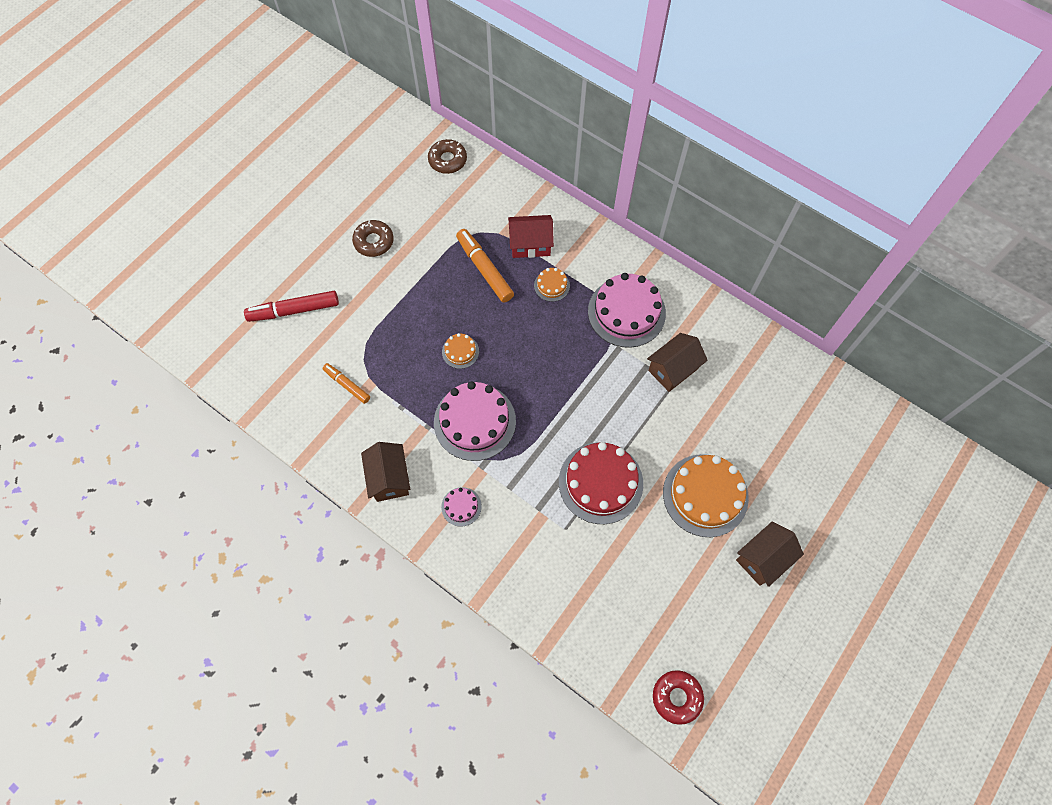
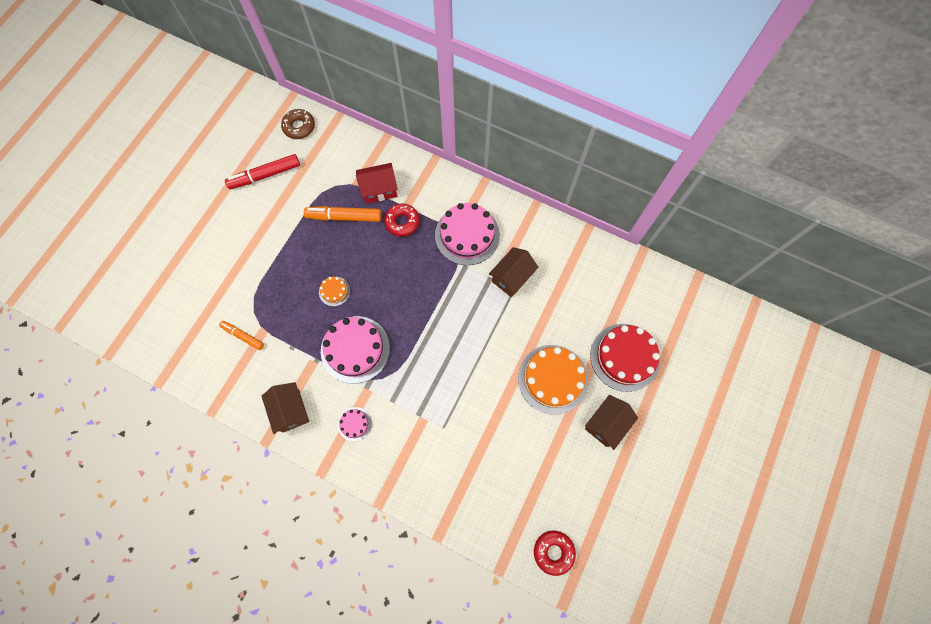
camera: 10 degrees left, 5 degrees up
red marker [244,291,339,322] -> red marker moved to [225,154,300,189]
brown donut [352,220,394,257] -> none
orange marker [456,229,514,303] -> orange marker turned 45 degrees counterclockwise [304,206,381,222]
orange cake [534,268,570,302] -> red donut [384,203,419,237]
red cake [559,442,643,524] -> red cake moved to [590,324,660,392]

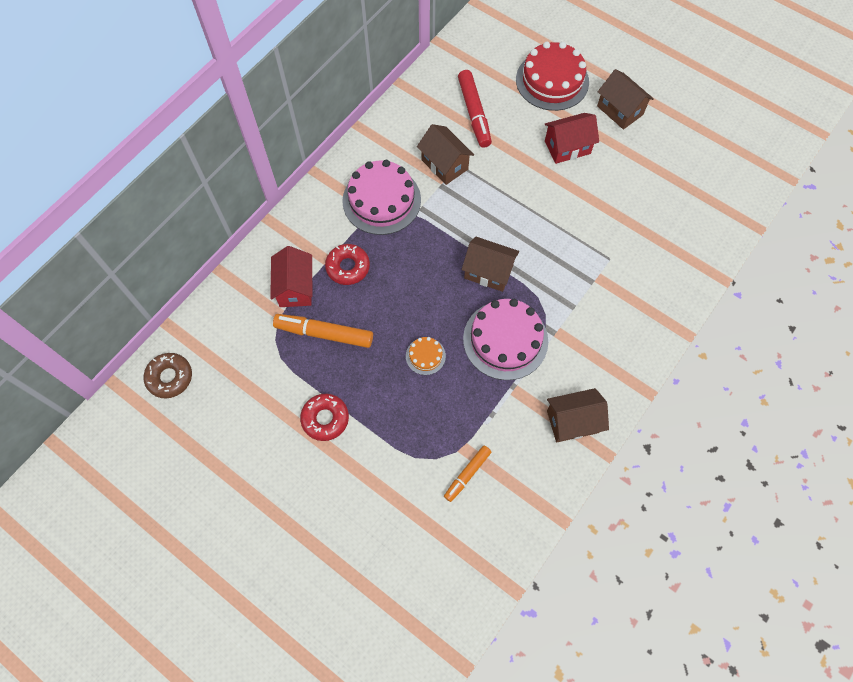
camera: 80 degrees left, 5 degrees down
red marker [225,154,300,189] -> red marker moved to [458,70,492,148]
orange marker [304,206,381,222] -> orange marker turned 90 degrees clockwise [273,314,373,348]
pink cake [338,407,372,441] -> none
orange cake [518,345,588,415] -> red house [545,113,599,164]
red donut [534,531,576,576] -> red donut moved to [300,394,349,441]
none -> brown house [462,236,519,292]

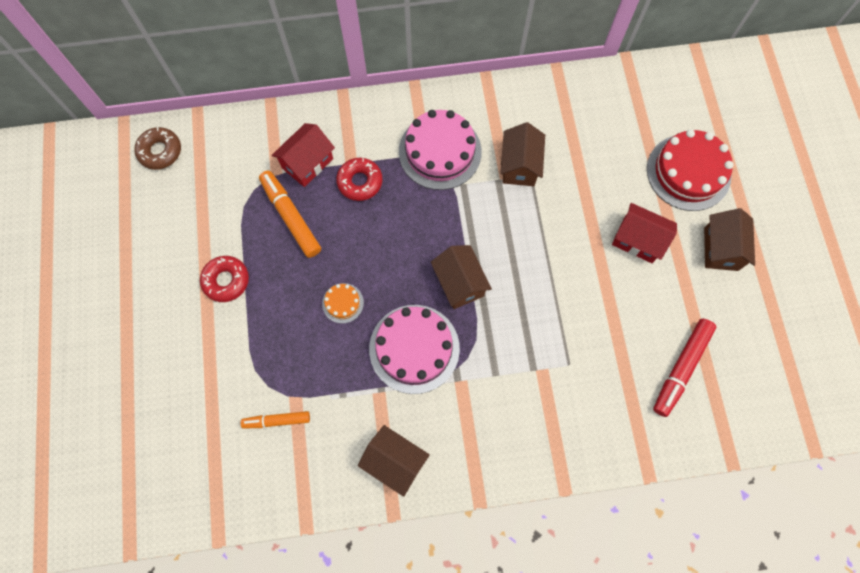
camera: 45 degrees right, 5 degrees up
red marker [458,70,492,148] -> red marker moved to [653,319,716,417]

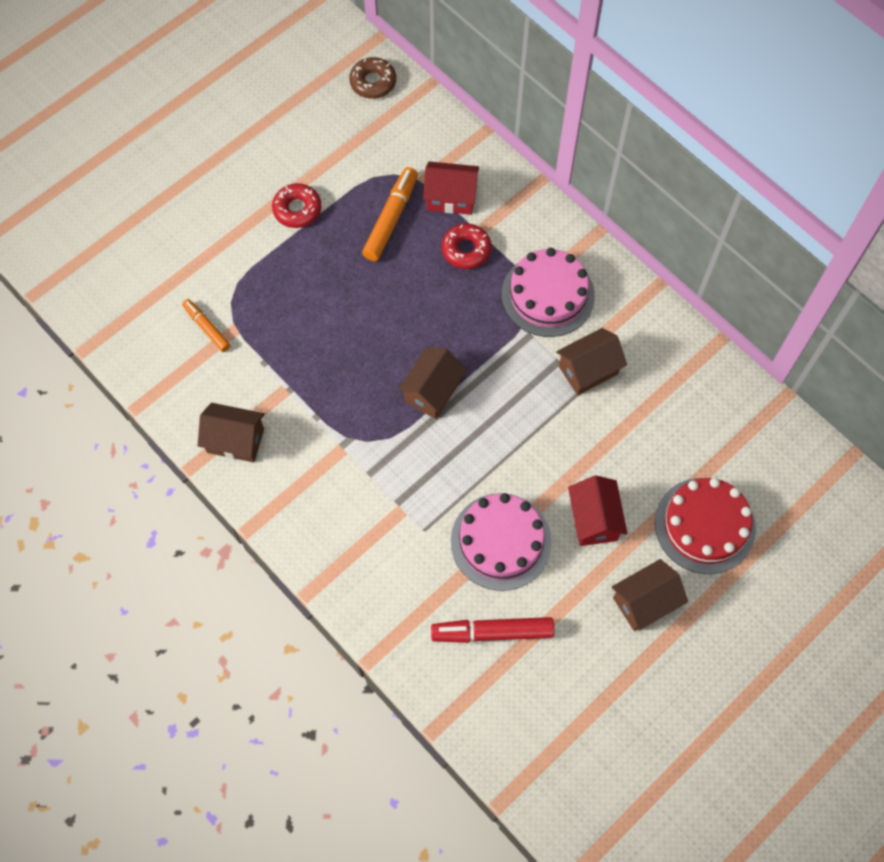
camera: 55 degrees right, 5 degrees down
orange cake [322,283,364,324] -> none
brown house [358,425,430,497] -> brown house turned 75 degrees counterclockwise [198,403,264,463]
pink cake [369,305,460,394] -> pink cake moved to [451,493,552,591]

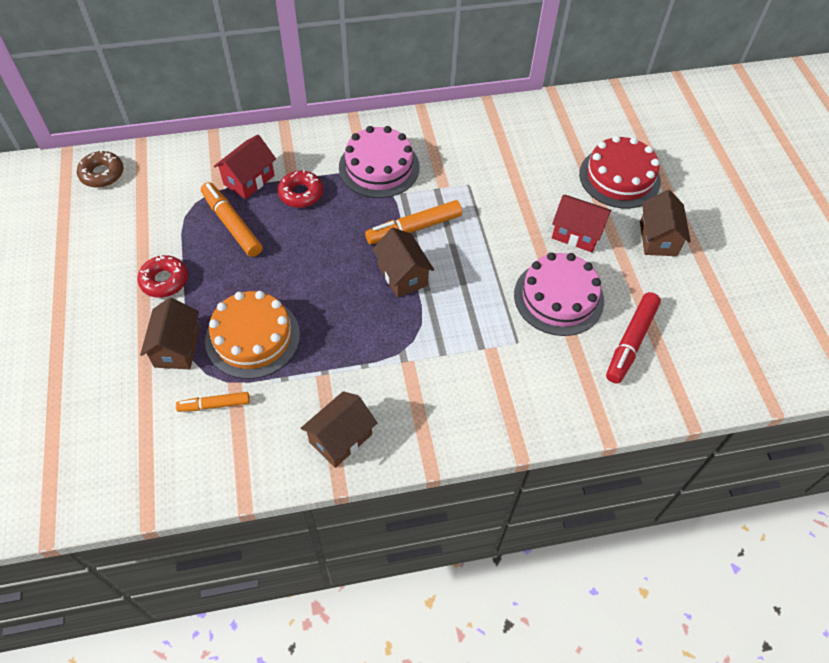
camera: 60 degrees left, 10 degrees down
brown house [556,328,627,395] -> brown house moved to [140,298,200,369]
none -> orange cake [205,291,300,379]
none -> orange marker [365,200,462,245]

